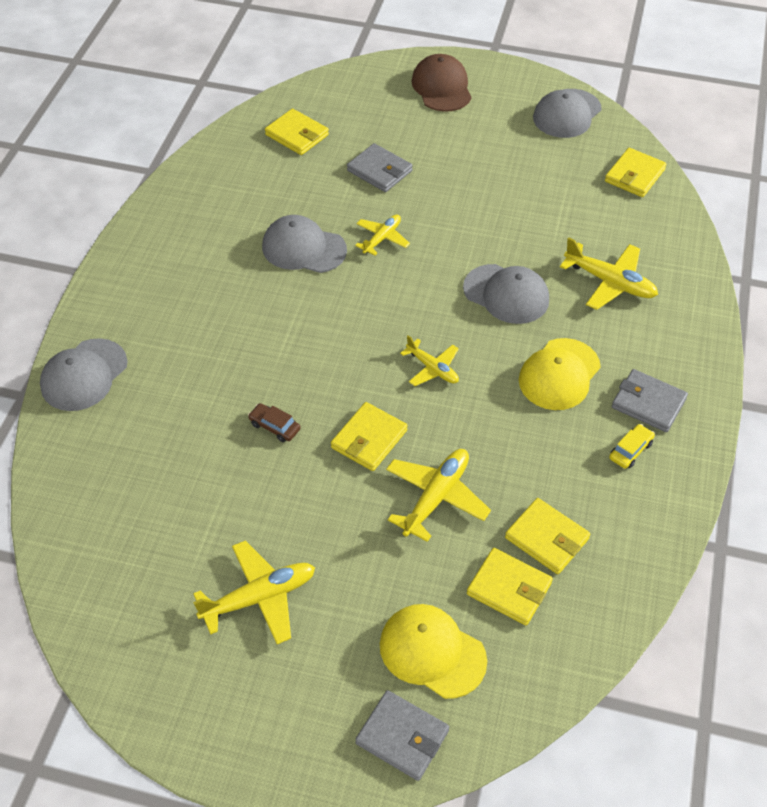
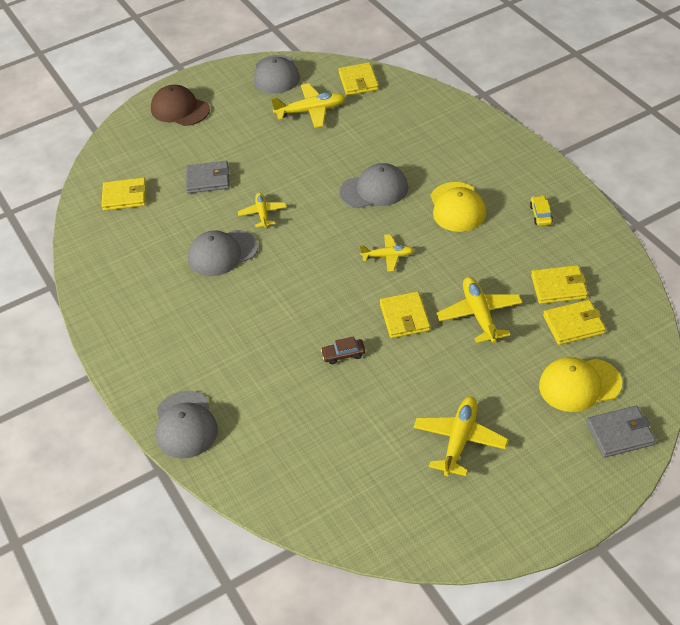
camera: 40 degrees left, 5 degrees down
yellow plane [560,237,658,310] -> yellow plane moved to [271,83,346,128]
grey wallet [612,369,688,432] -> none

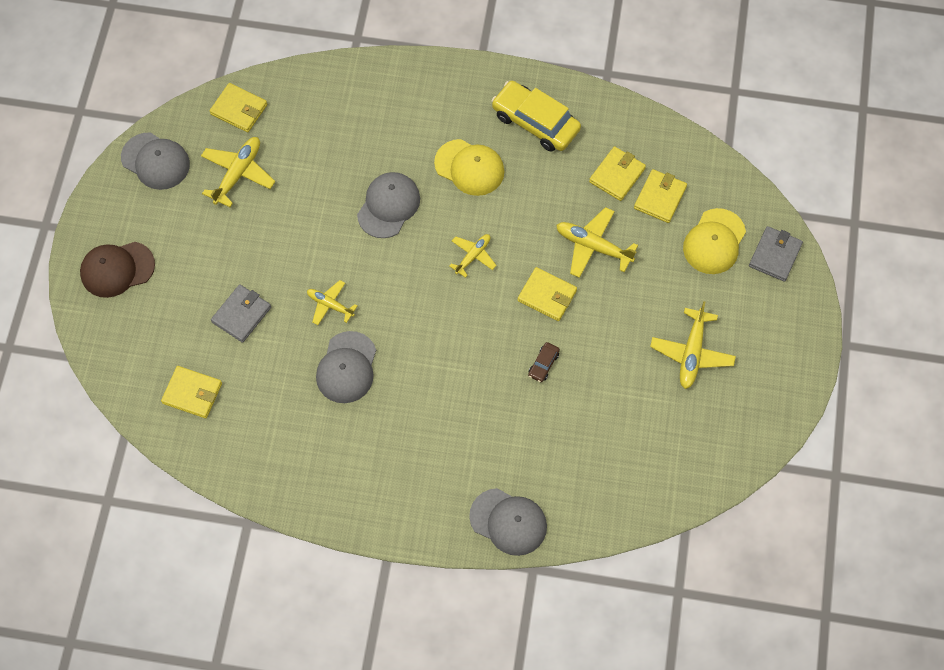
camera: 55 degrees left, 20 degrees up
yellow wallet [101,177,146,211] -> yellow wallet turned 75 degrees clockwise [161,366,222,418]
yellow plane [413,396,508,476] -> yellow plane turned 135 degrees counterclockwise [650,301,736,389]
yellow car [530,196,553,226] -> yellow car [491,81,581,152], size x2.31

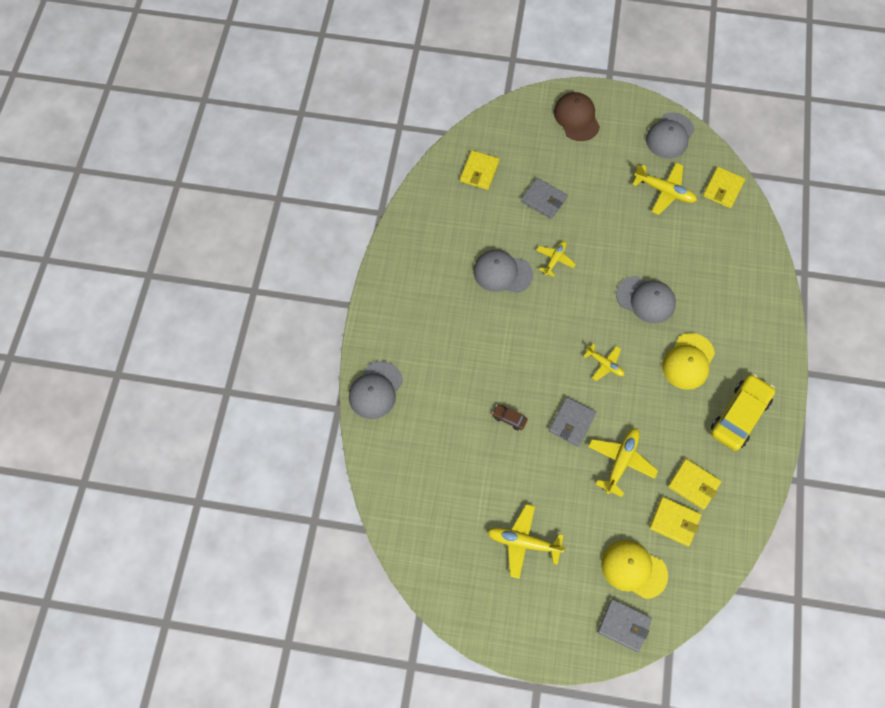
camera: 90 degrees right, 0 degrees up
yellow wallet [518,267,577,321] -> grey wallet [549,397,596,447]

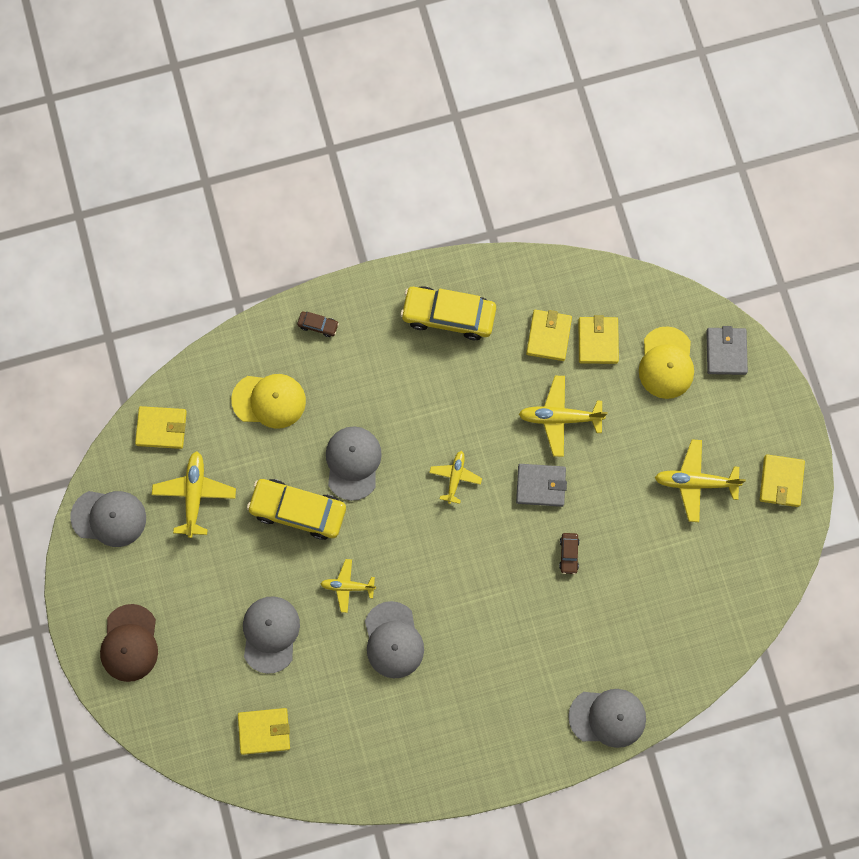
camera: 115 degrees left, 10 degrees up
yellow plane [487,504,566,579] -> yellow plane turned 105 degrees clockwise [654,439,746,522]
grey wallet [521,178,568,219] -> grey cap [243,596,300,674]
brown cap [554,92,600,141] -> brown cap turned 45 degrees counterclockwise [100,604,158,682]
yellow cap [662,333,715,390] -> yellow cap moved to [231,374,306,429]
none -> yellow car [247,479,346,540]
none -> brown car [297,312,339,337]
none -> yellow wallet [760,454,805,507]

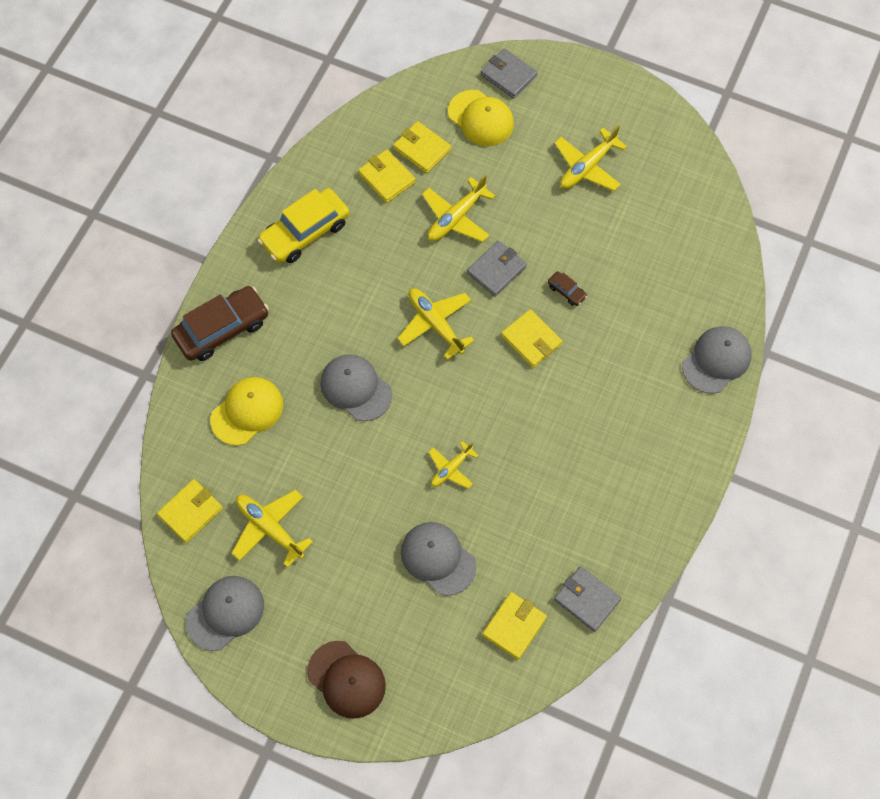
camera: 50 degrees left, 10 degrees down
yellow car [247,479,346,540] -> none
brown car [297,312,339,337] -> brown car [171,286,269,361], size x2.31
grey cap [365,601,424,678] -> none
yellow plane [429,451,482,504] -> yellow plane [398,288,475,360], size x1.58
yellow wallet [760,454,805,507] -> yellow wallet moved to [501,309,563,368]
none -> grey wallet [554,566,621,632]

